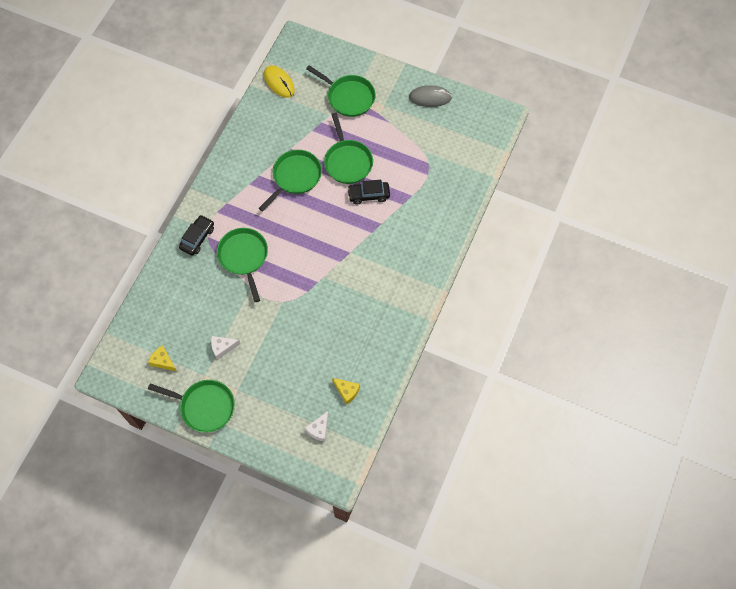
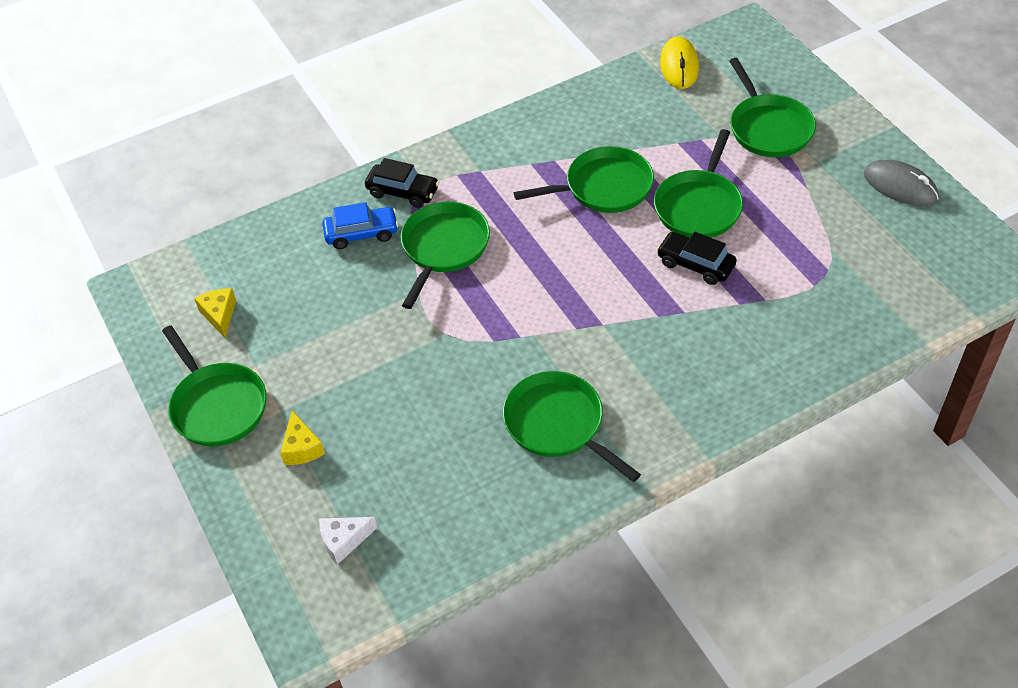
camera: 40 degrees right, 15 degrees down
black car [179,215,214,256] -> black car turned 45 degrees clockwise [365,158,439,208]
white cheese [211,336,240,360] -> none
yellow cheese [332,378,360,405] -> yellow cheese moved to [280,410,325,465]
none -> blue car [322,202,399,249]
none -> green pan [503,371,641,482]

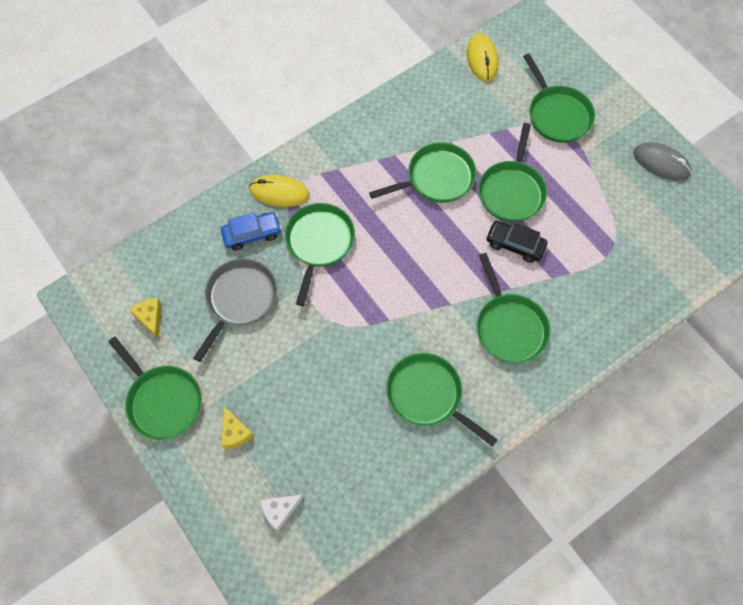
camera: 10 degrees left, 15 degrees up
black car [365,158,439,208] -> yellow mouse [249,175,310,207]
none -> grey pan [193,258,277,362]
none -> green pan [477,253,550,363]

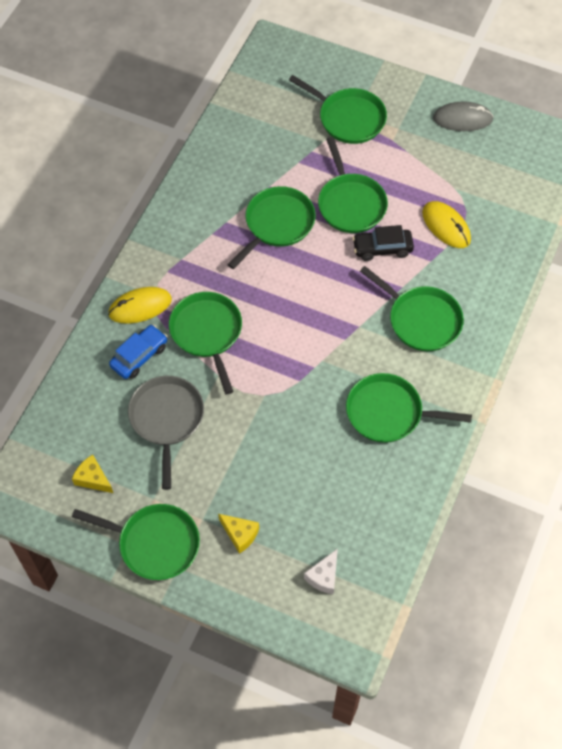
camera: 30 degrees left, 5 degrees down
yellow mouse [467,33,499,82] -> yellow mouse moved to [422,201,471,248]

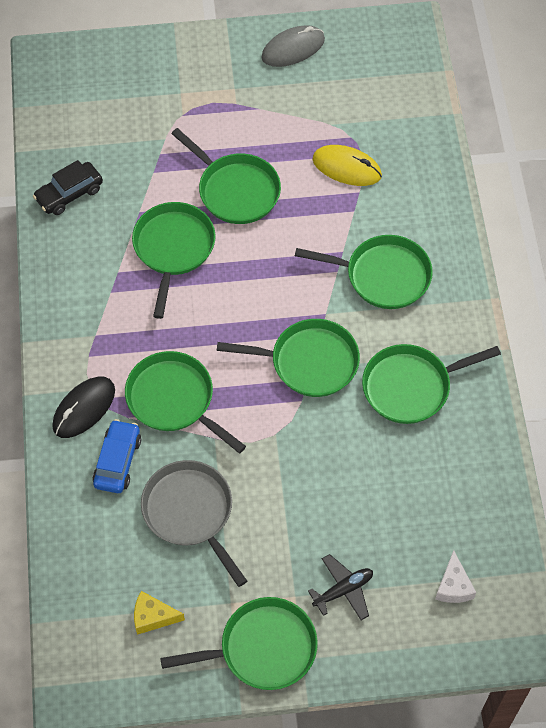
camera: 30 degrees left, 0 degrees up
yellow mouse [108,287,172,324] -> black mouse [52,377,115,438]
yellow cheese [218,514,259,554] -> black plane [308,554,373,620]
green pan [289,75,387,144] -> green pan moved to [217,319,360,397]
black car [352,225,414,261] -> black car moved to [33,160,103,215]

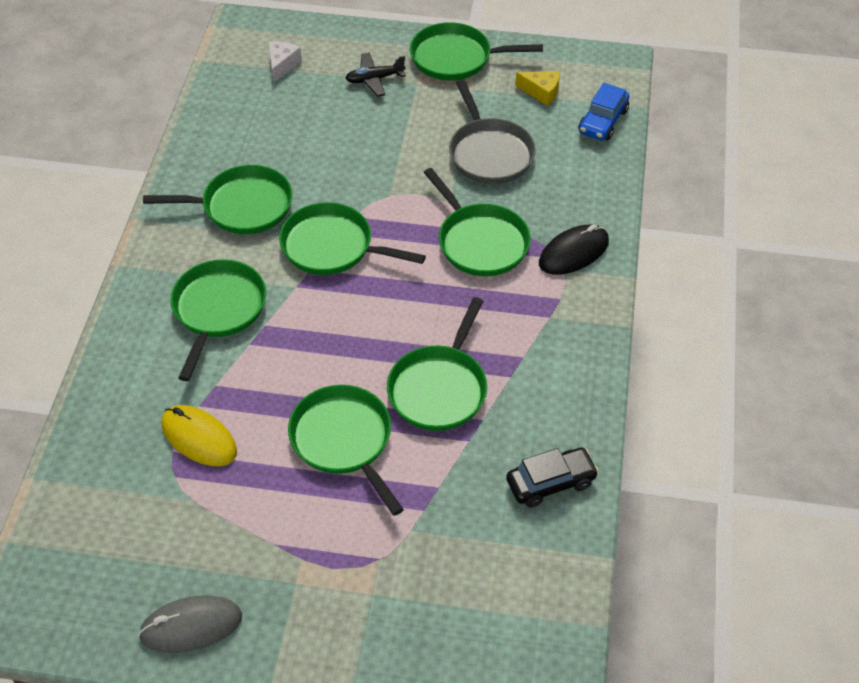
camera: 165 degrees left, 10 degrees down
blue car [93,419,141,493] -> blue car moved to [579,83,629,140]
green pan [295,235,433,309] -> green pan turned 75 degrees clockwise [170,259,266,381]

